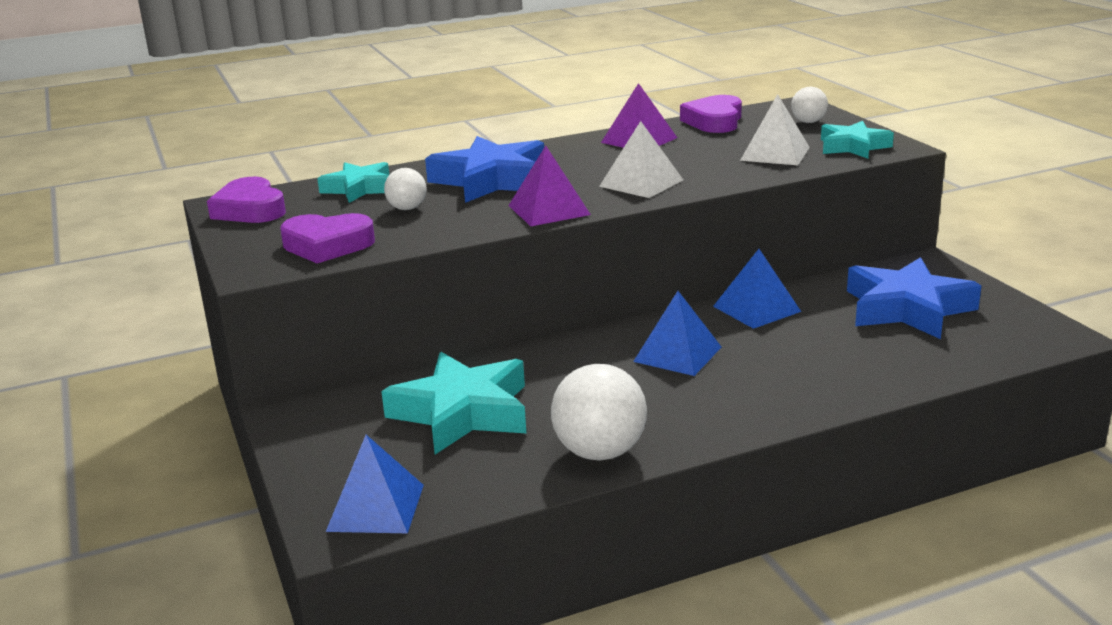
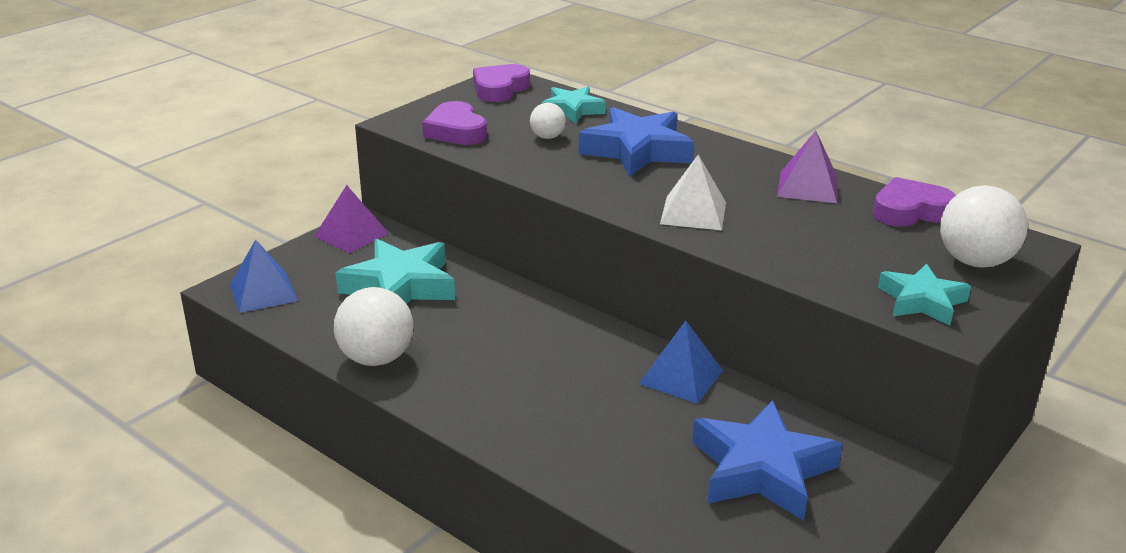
camera: 60 degrees right, 5 degrees up
purple pyramid [508,146,591,226] -> purple pyramid moved to [314,185,389,253]
blue pyramid [633,291,721,376] -> none
white pyramid [740,94,810,165] -> none
white ball [791,87,828,123] -> white ball [940,185,1028,268], size x1.85

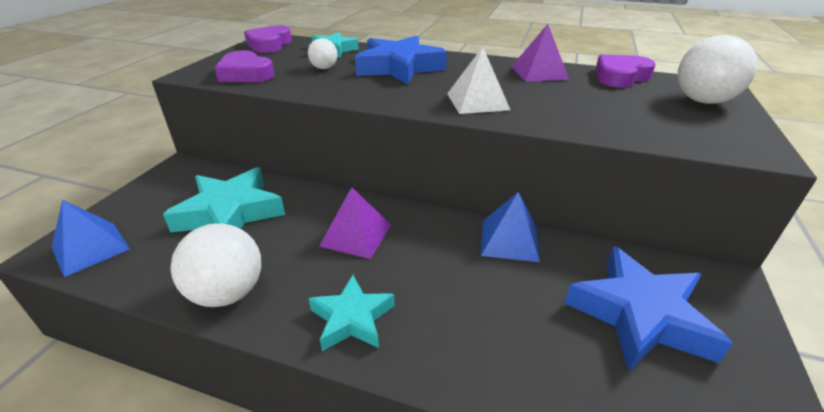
camera: 20 degrees left, 5 degrees up
purple pyramid [314,185,389,253] -> purple pyramid moved to [319,187,391,259]
turquoise star [878,264,971,326] -> turquoise star moved to [309,275,395,351]

